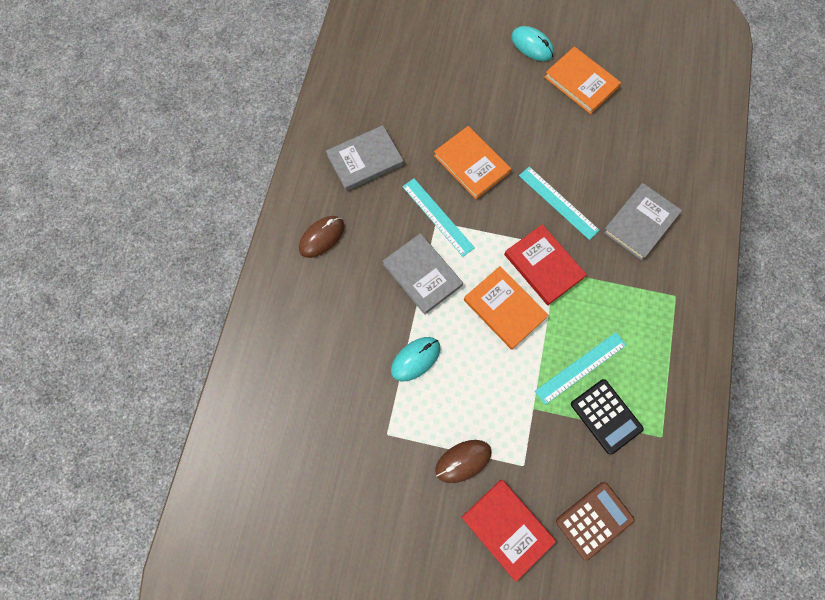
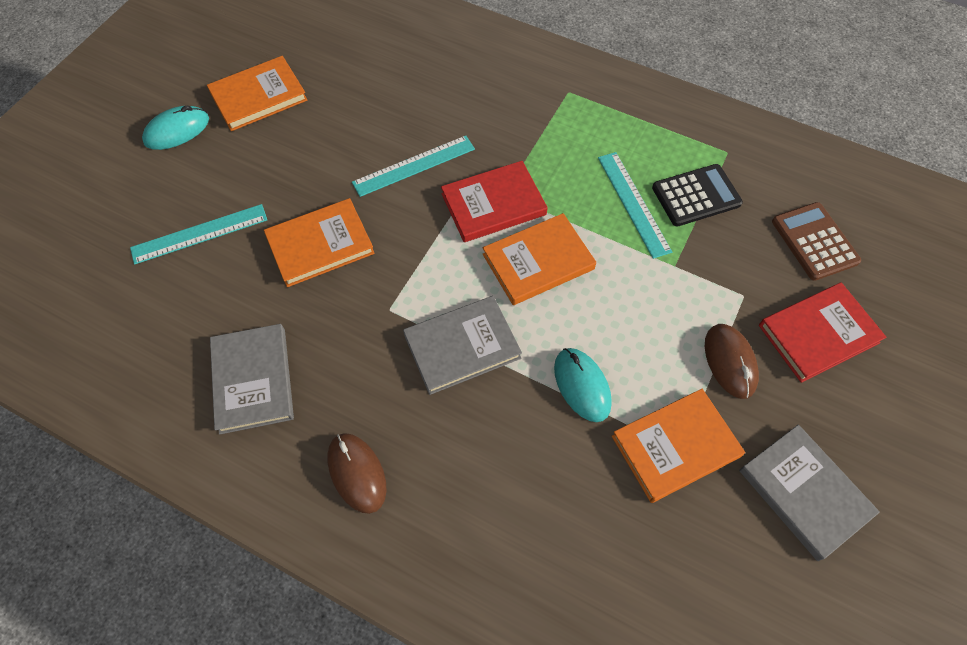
camera: 75 degrees left, 10 degrees down
turquoise ruler [402,178,475,257] -> turquoise ruler moved to [130,204,267,265]
grey book [603,183,682,261] -> grey book moved to [739,425,880,561]
none -> orange book [612,389,745,503]

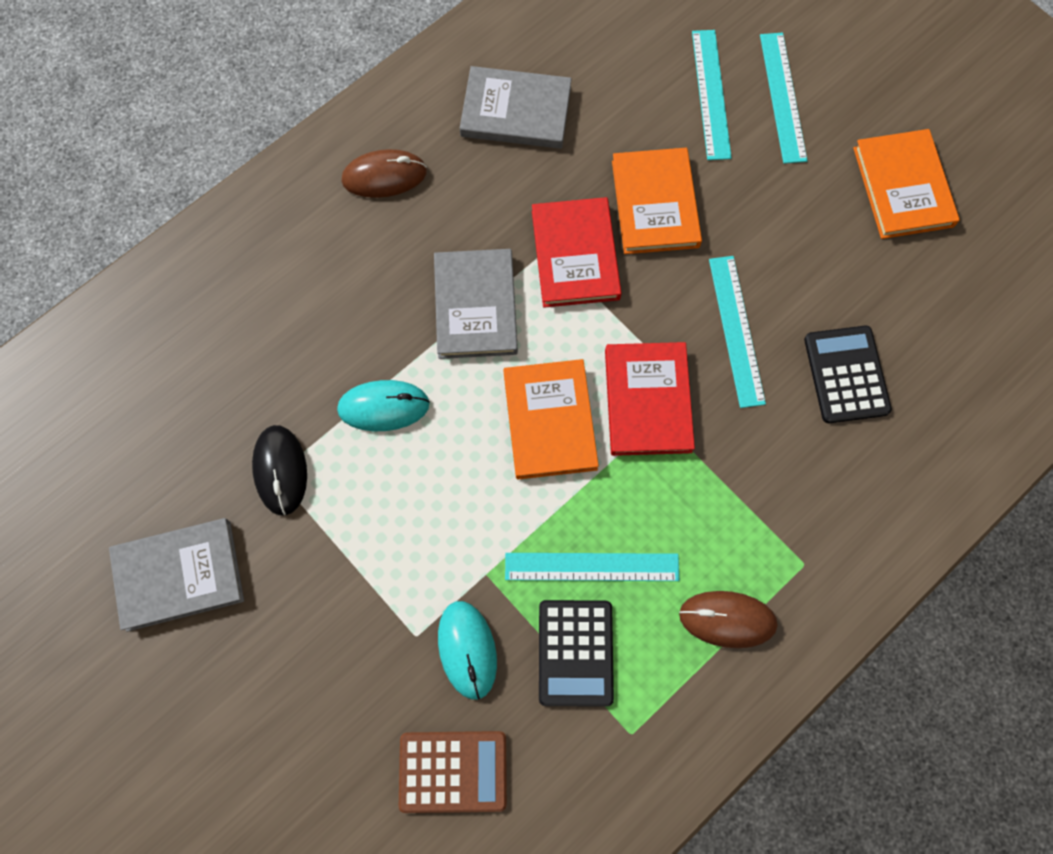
camera: 110 degrees right, 10 degrees up
turquoise mouse [142,106,209,150] -> turquoise mouse moved to [438,601,497,700]
orange book [612,389,745,503] -> black mouse [252,425,307,516]
brown mouse [705,324,759,399] -> brown mouse moved to [679,591,778,648]
red book [759,282,887,383] -> red book moved to [532,197,622,308]
none -> turquoise ruler [760,33,808,164]
none -> black calculator [804,326,892,423]

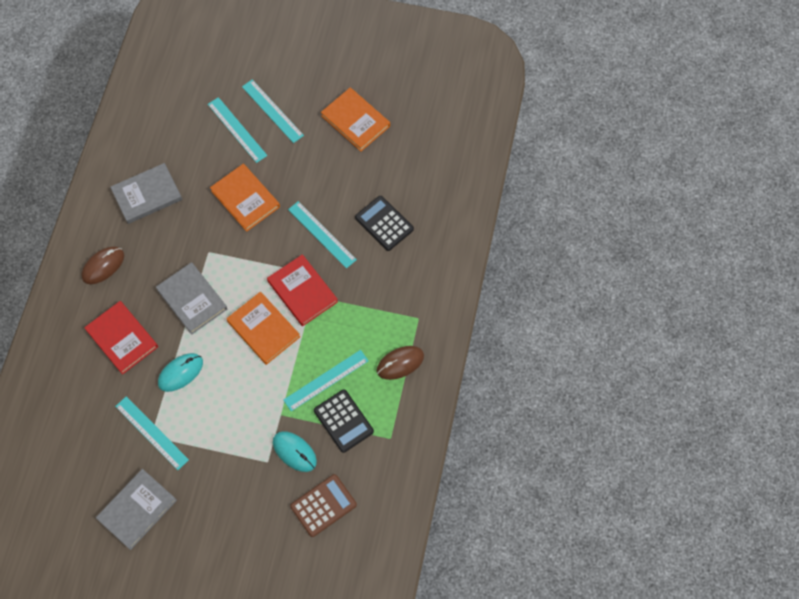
camera: 35 degrees left, 5 degrees down
black mouse [252,425,307,516] -> turquoise ruler [115,396,189,470]
red book [532,197,622,308] -> red book moved to [84,301,158,375]

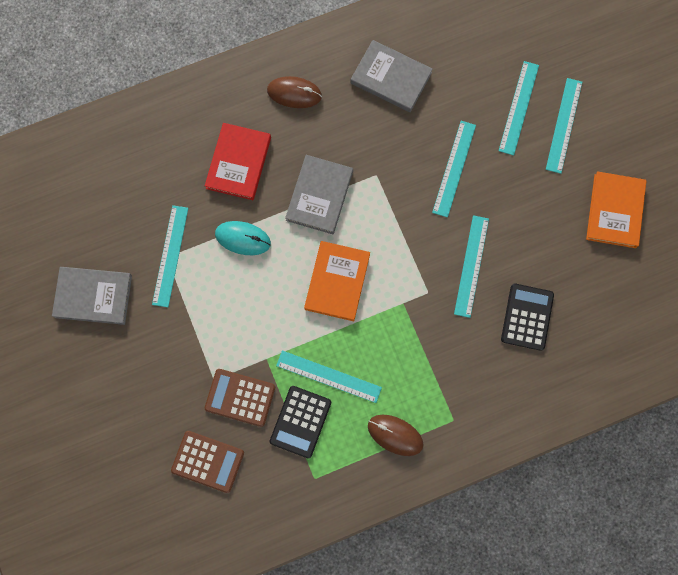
camera: 55 degrees right, 10 degrees up
orange book [210,164,280,232] -> turquoise ruler [432,121,476,218]
red book [267,254,338,326] -> none
turquoise mouse [273,431,317,472] -> brown calculator [205,369,275,427]

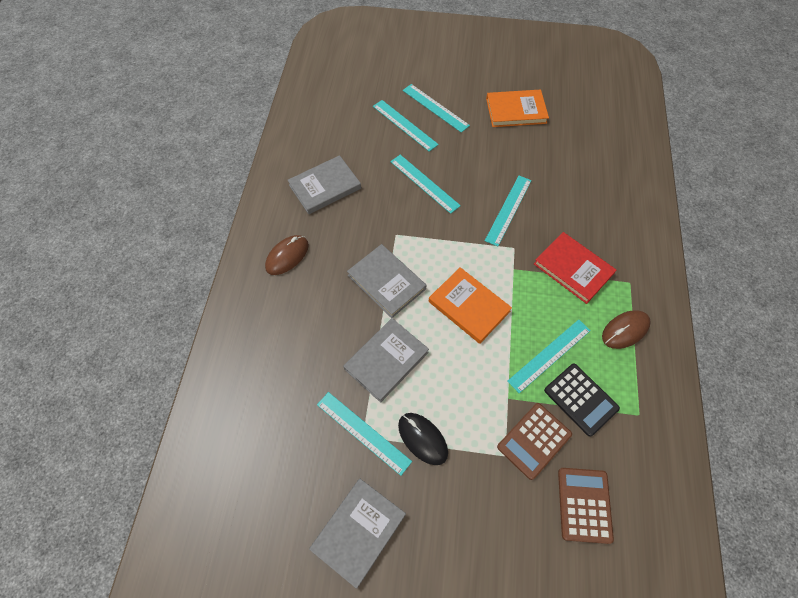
camera: 60 degrees left, 15 degrees down
brown calculator [171,431,244,493] -> brown calculator turned 45 degrees counterclockwise [558,468,614,544]
red book [205,123,271,200] -> red book moved to [534,232,616,304]
turquoise mouse [215,221,271,255] -> grey book [343,318,429,403]
turquoise ruler [454,215,489,318] -> turquoise ruler turned 75 degrees clockwise [485,176,532,246]
black calculator [501,283,554,351] -> none
orange book [586,171,646,248] -> orange book turned 45 degrees counterclockwise [486,90,549,127]
none -> black mouse [398,413,448,465]

